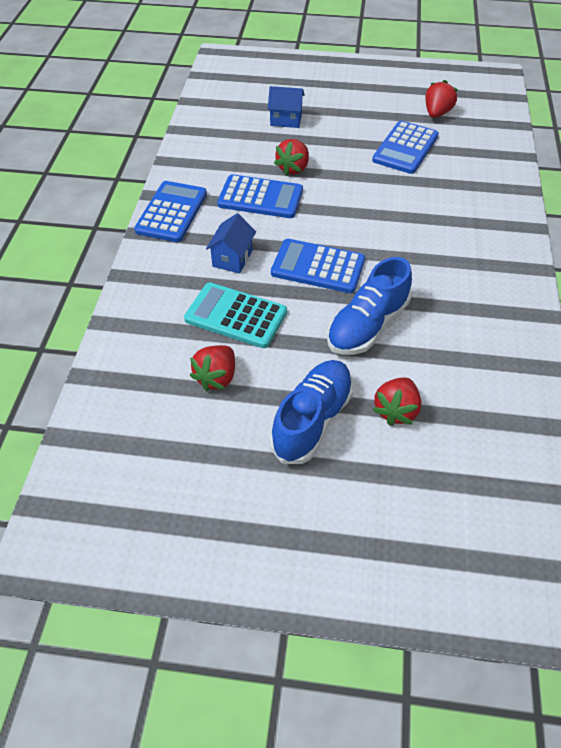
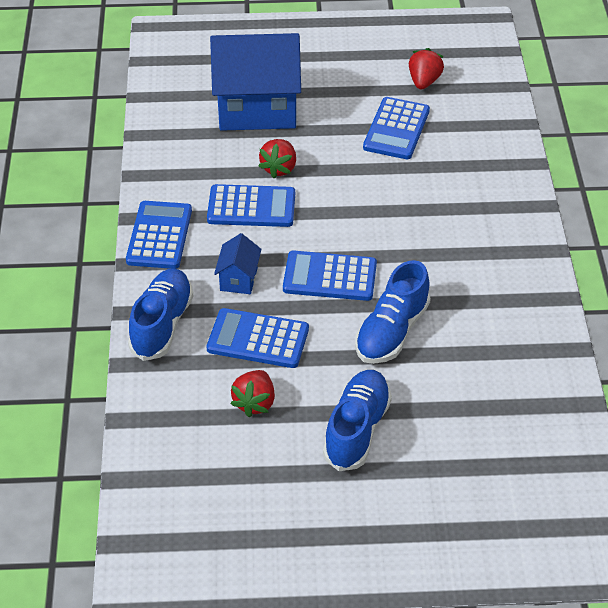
camera: 10 degrees left, 5 degrees down
turquoise calculator [184,282,287,348] -> blue calculator [207,308,309,368]
blue house [268,86,304,128] -> blue house [210,33,301,131], size x2.29
red strawberry [372,377,421,426] -> none
none -> blue shoe [128,269,193,361]

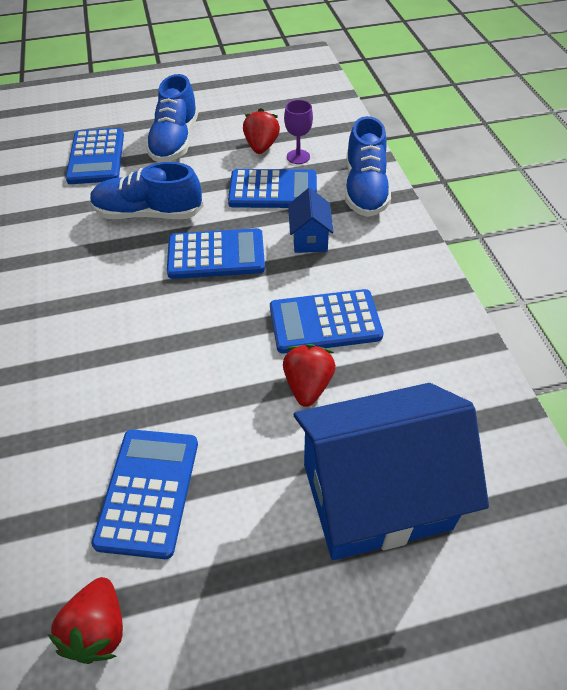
camera: 170 degrees right, 5 degrees up
blue calculator [126,201,192,269] -> blue calculator moved to [66,128,124,184]
blue shoe [355,260,431,364] -> blue shoe turned 105 degrees counterclockwise [90,162,204,219]
none -> purple goblet [284,100,313,164]

